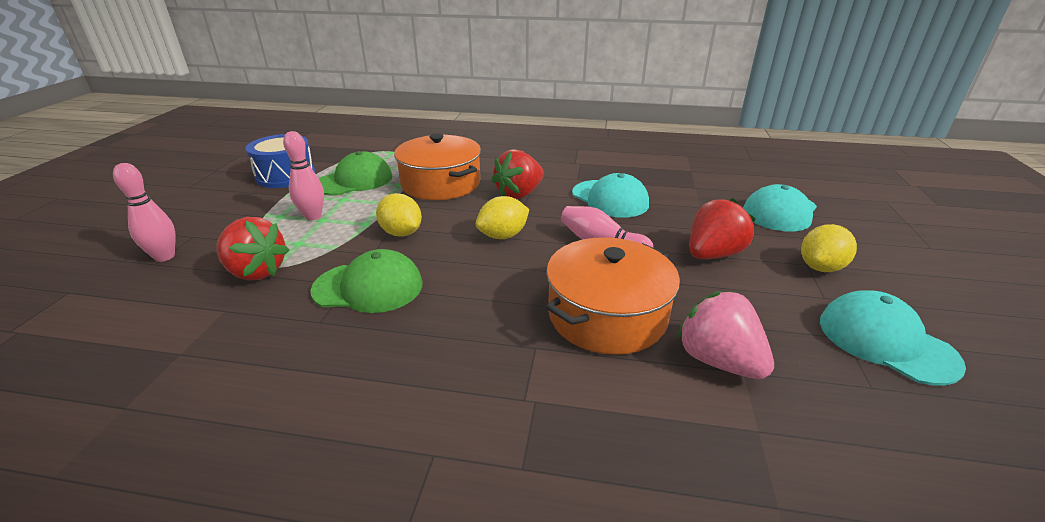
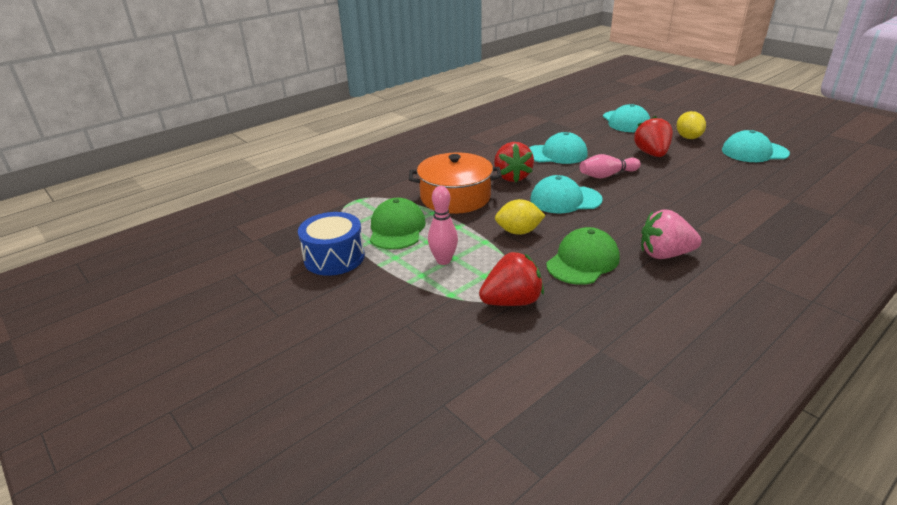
camera: 50 degrees left, 0 degrees up
pink bowling pin [113,163,175,262] -> none
yellow lemon [475,196,529,239] -> turquoise cap [530,175,603,213]
orange pot [546,237,680,355] -> none
pink strawberry [677,291,774,379] -> pink strawberry moved to [641,209,702,259]

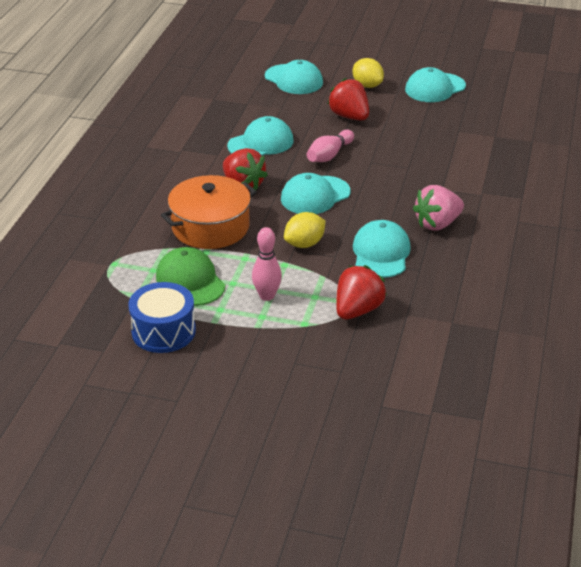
camera: 35 degrees left, 5 degrees up
green cap [546,227,620,285] -> turquoise cap [353,220,411,278]

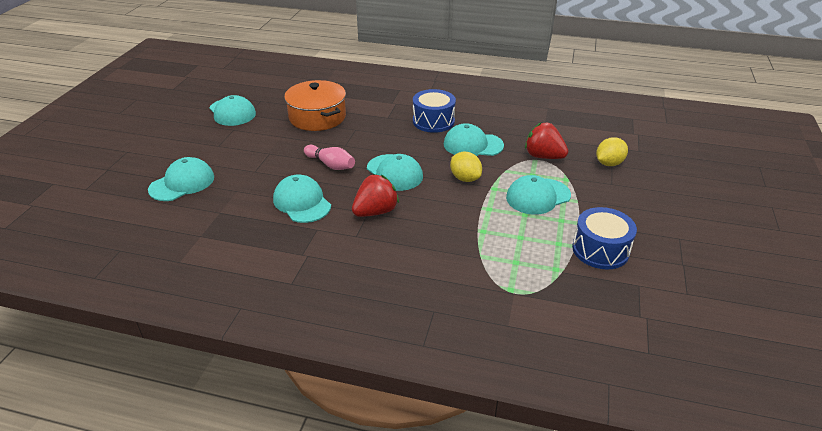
camera: 90 degrees left, 0 degrees up
green cap [156,247,225,306] -> none
orange pot [161,175,257,249] -> orange pot moved to [284,80,346,131]
pink bowling pin [252,227,282,301] -> turquoise cap [506,175,571,215]
red strawberry [327,78,369,121] -> none
yellow lemon [352,58,384,88] -> yellow lemon moved to [596,137,628,166]
pink strawberry [413,185,464,231] -> blue drum [413,89,456,133]

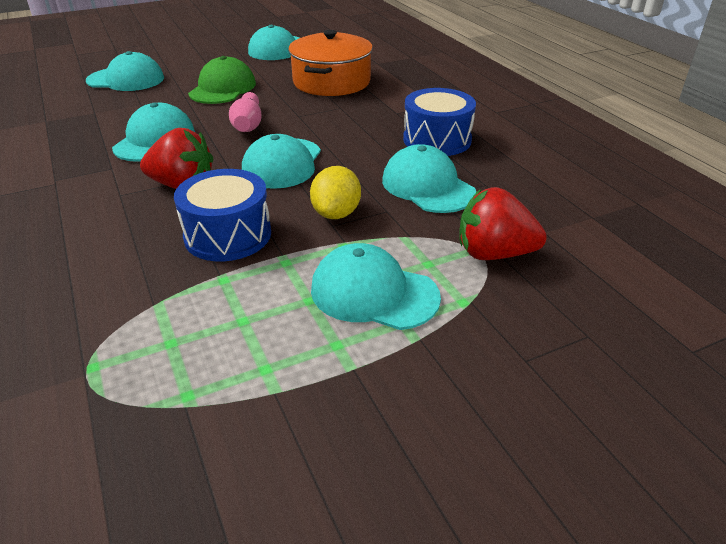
camera: 50 degrees right, 0 degrees up
red strawberry [525,123,568,159] -> red strawberry turned 75 degrees counterclockwise [459,187,547,260]
blue drum [572,207,637,269] -> blue drum moved to [174,169,271,261]
yellow lemon [596,137,628,166] -> none
none -> green cap [188,56,256,104]

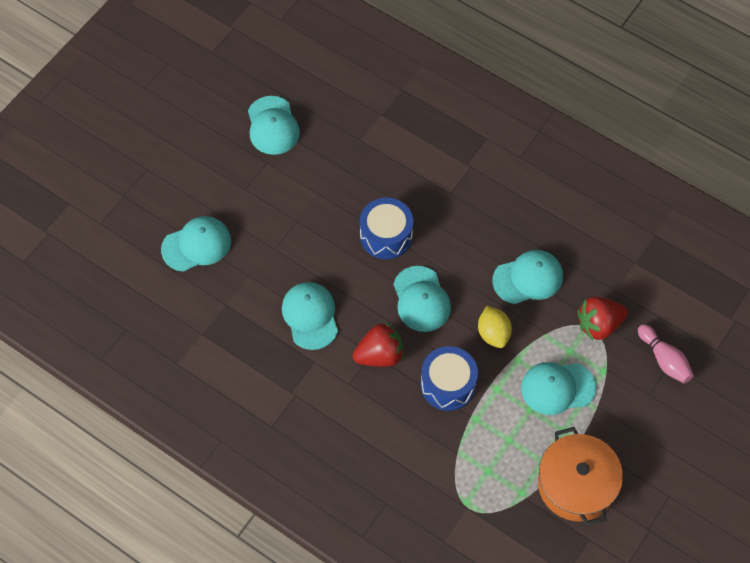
camera: 30 degrees left, 25 degrees up
green cap [188,56,256,104] -> none
pink bowling pin [229,92,261,132] -> pink bowling pin moved to [638,324,694,384]
orange pot [288,30,373,96] -> orange pot moved to [538,427,623,525]
turquoise cap [382,144,476,213] -> turquoise cap turned 135 degrees clockwise [493,250,563,304]
blue drum [403,88,476,156] -> blue drum moved to [360,198,413,259]

